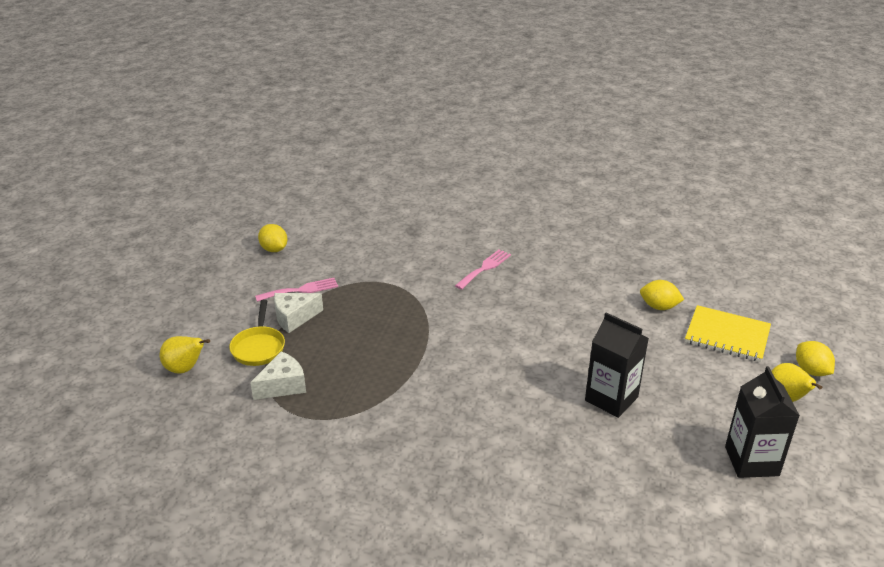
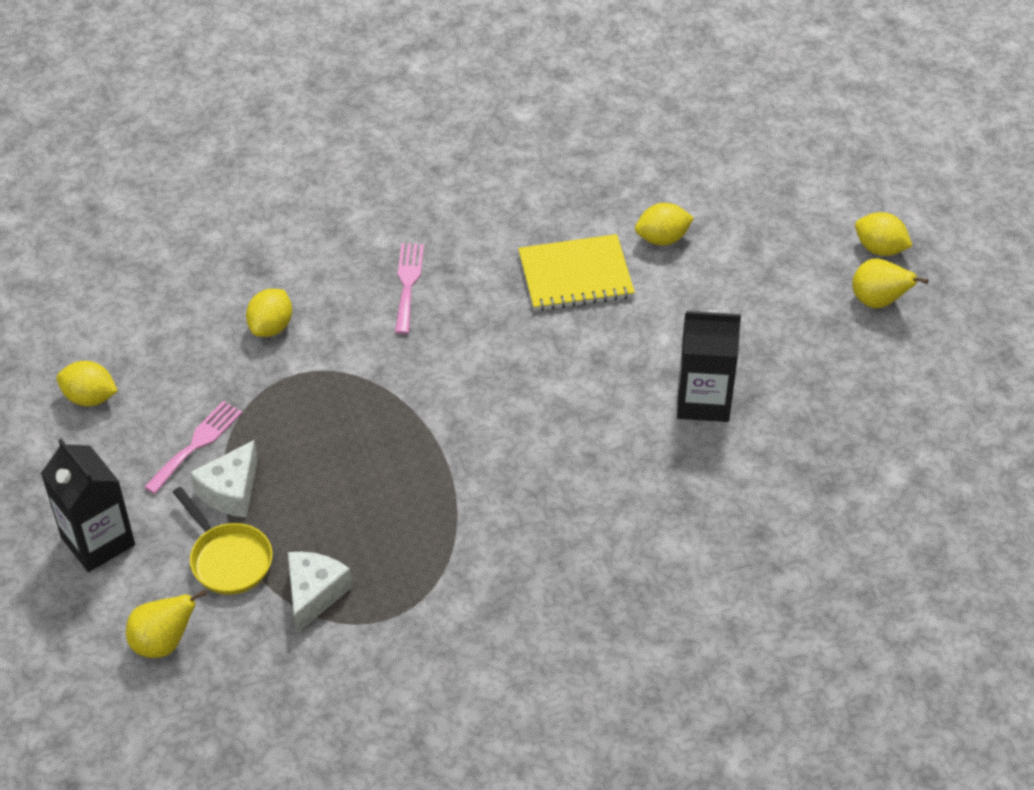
camera: 35 degrees left, 15 degrees up
yellow notebook [685,305,771,362] -> yellow notebook moved to [518,234,635,311]
black carton [725,366,800,478] -> black carton moved to [41,439,135,572]
none -> yellow lemon [246,289,292,337]

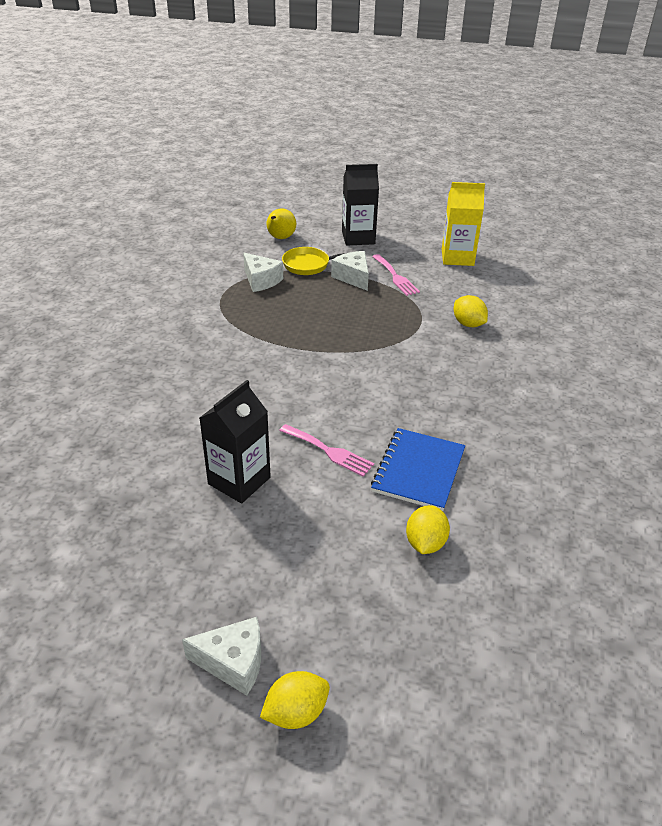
camera: 120 degrees right, 10 degrees down
yellow lemon [56,361,118,406] -> yellow carton [442,182,485,266]
pink fork [395,243,424,334] -> pink fork moved to [279,424,374,477]
yellow notebook [518,234,635,311] -> blue notebook [371,428,465,511]
yellow pear [852,259,929,308] -> white cheese [182,617,261,696]

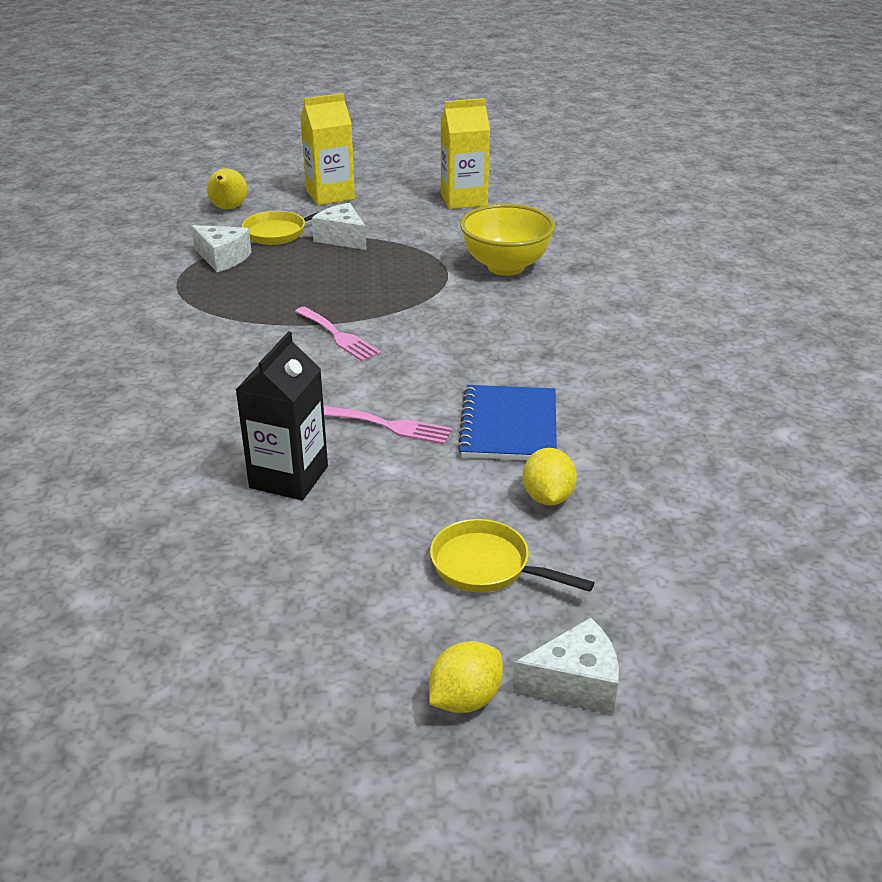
camera: 15 degrees left, 5 degrees down
white cheese [182,617,261,696] -> white cheese moved to [512,618,619,715]
black carton [342,164,379,246] -> yellow carton [300,93,355,205]
pink fork [372,254,420,296] -> pink fork moved to [295,307,381,362]
yellow lemon [454,295,488,327] -> yellow bowl [460,204,555,276]
none -> yellow pan [430,519,594,592]

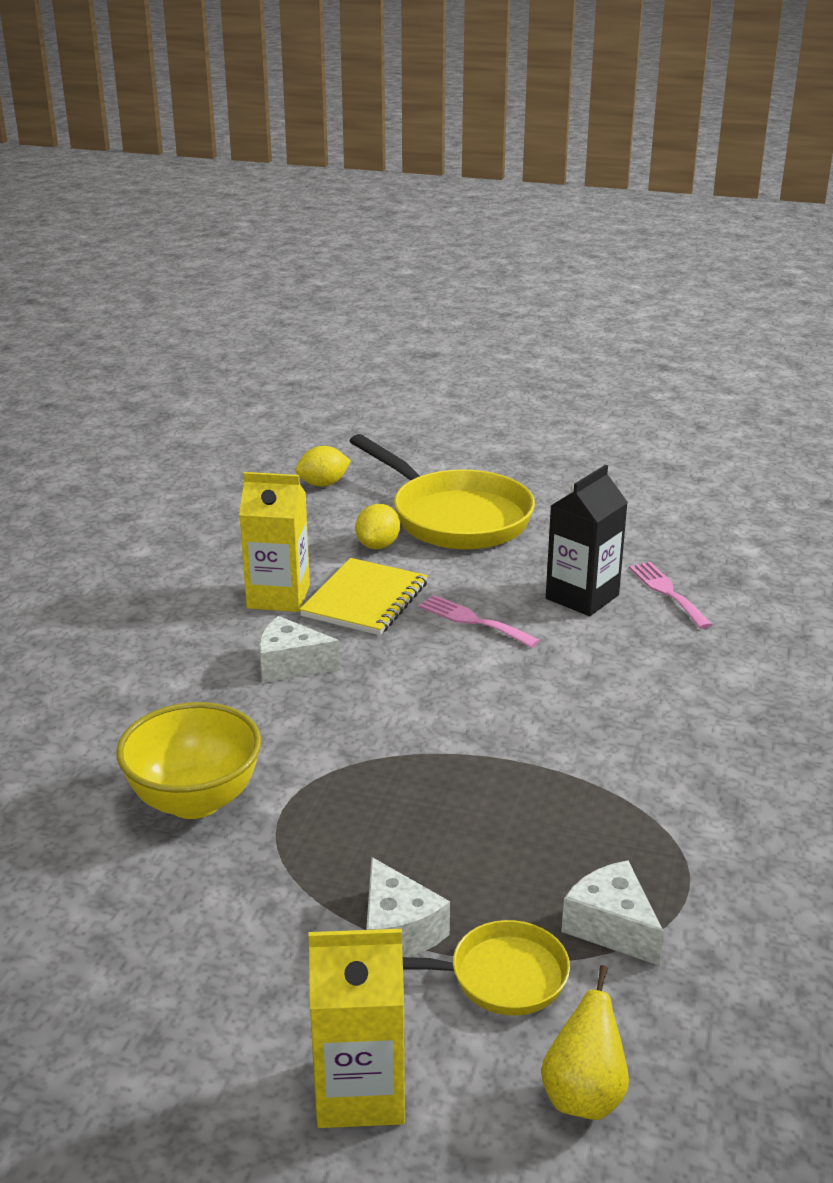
camera: 160 degrees left, 5 degrees down
pink fork [295,307,381,362] -> pink fork moved to [629,562,713,629]
yellow lemon [429,641,503,713] -> yellow lemon moved to [296,446,351,486]
yellow pan [430,519,594,592] -> yellow pan [350,434,535,550], size x1.93
yellow carton [441,98,490,209] -> yellow carton moved to [239,472,310,612]
blue notebook [458,385,557,460] -> yellow notebook [299,558,428,635]
white cheese [512,618,619,715] -> white cheese moved to [259,616,340,683]

